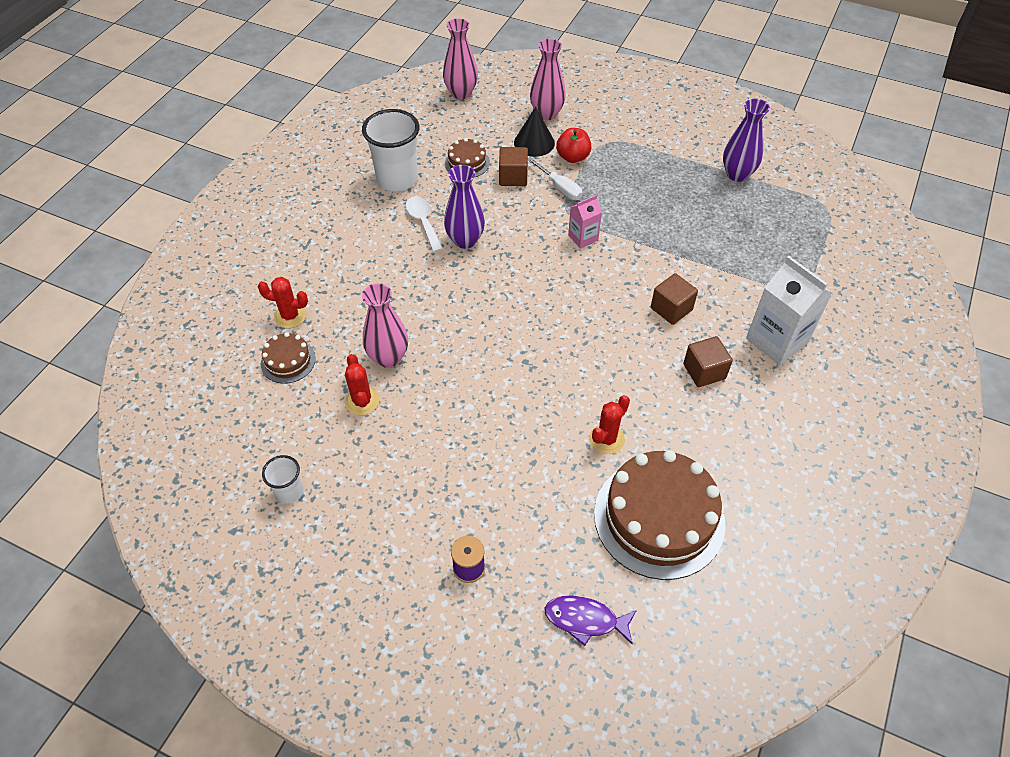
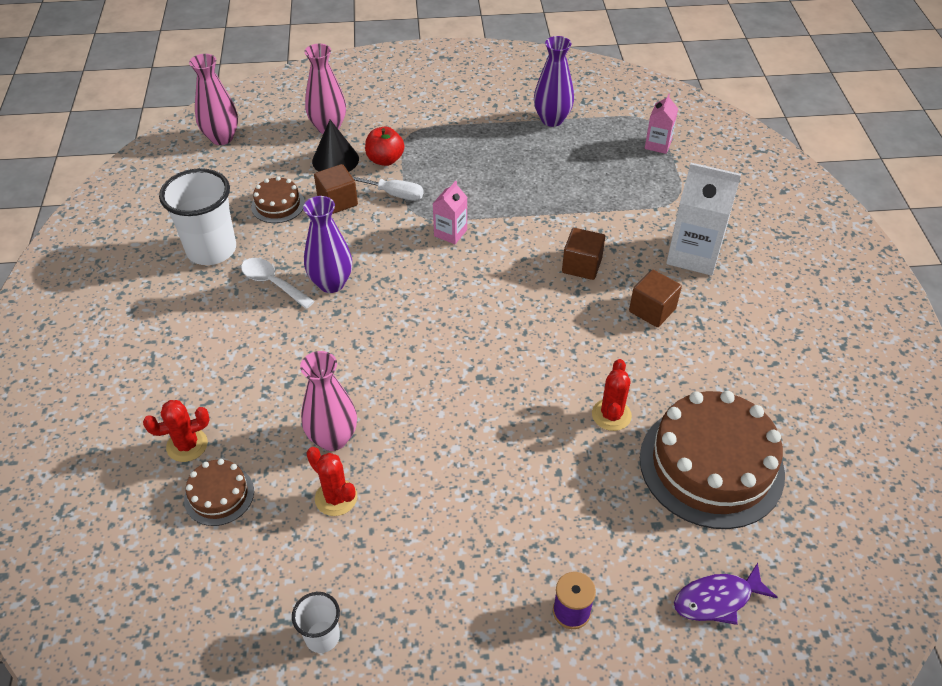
camera: 30 degrees left, 5 degrees down
none -> pink carton [645,94,678,154]

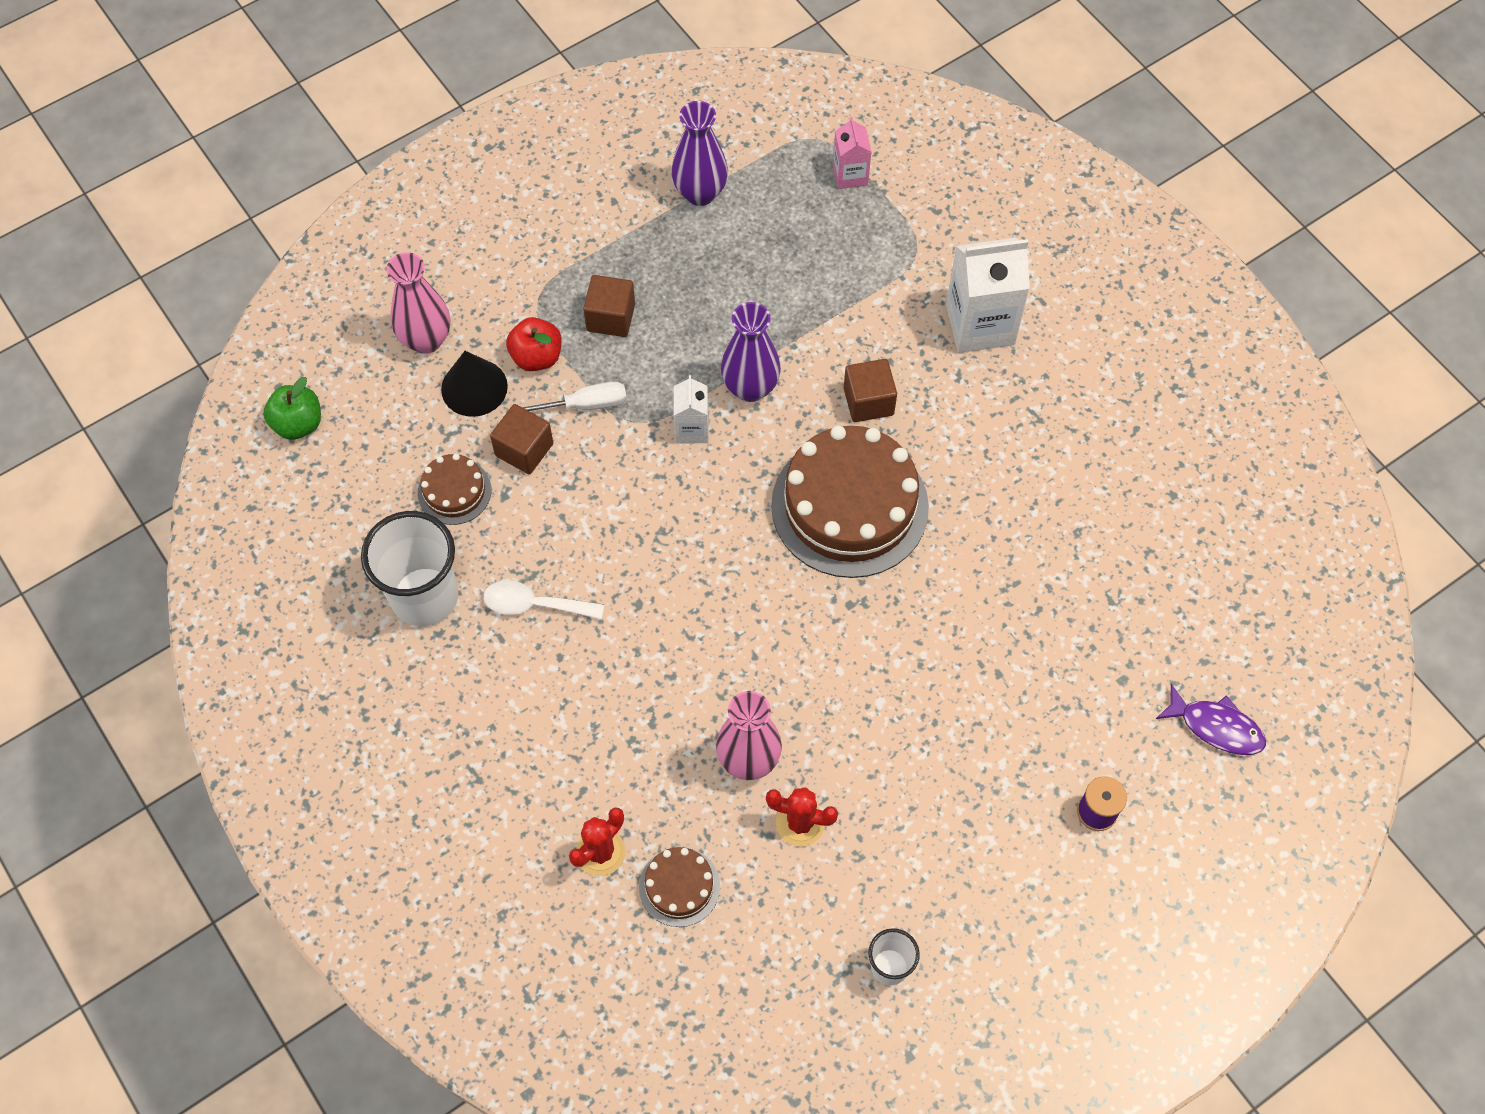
camera: 30 degrees left, 15 degrees up
pink vase [189,54,238,145] -> green apple [263,377,321,440]
purple vase [303,196,352,293] -> purple vase moved to [721,302,781,402]
pink carton [433,181,467,244] -> white carton [674,375,709,444]
red cactus [592,359,632,431] -> none
brown cube [629,270,682,327] -> brown cube moved to [583,275,635,337]
brown cake [640,391,785,529] -> brown cake moved to [771,425,929,578]
purple fish [674,563,777,625] -> purple fish turned 105 degrees counterclockwise [1156,684,1266,755]

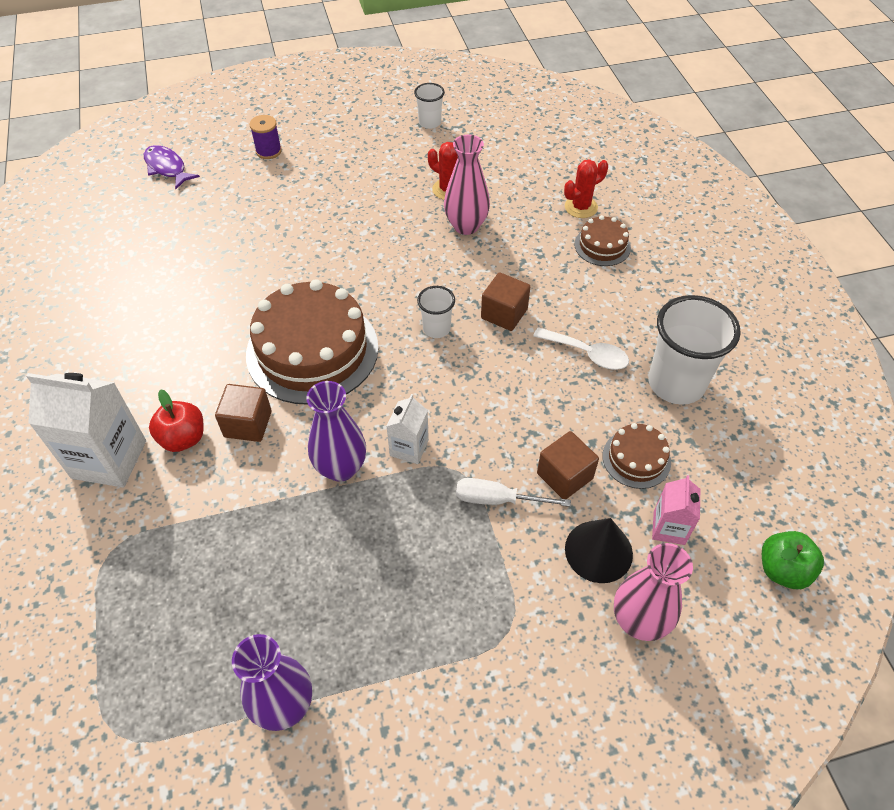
camera: 160 degrees left, 10 degrees down
red apple [506,317,562,371] -> red apple moved to [149,389,203,452]
brown cube [583,275,635,337] -> brown cube moved to [481,272,530,331]
brown cake [639,847,720,927] -> brown cake moved to [574,215,631,266]
pink carton [833,117,872,189] -> pink carton moved to [652,475,700,545]
none -> white cup [417,286,455,338]

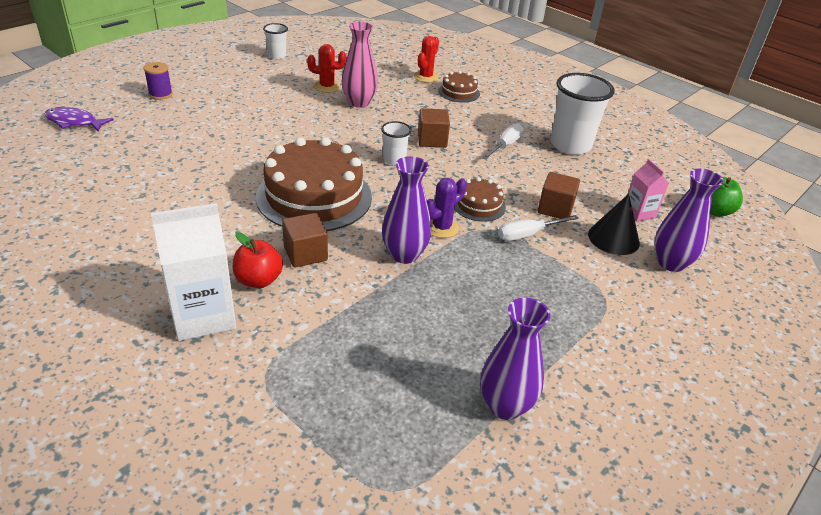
camera: 35 degrees left, 15 degrees down
white carton [386,394,429,464] -> purple cactus [427,178,467,238]
white spoon [533,327,629,370] -> white screwdriver [482,123,524,160]
brown cake [603,423,671,489] -> brown cake moved to [455,177,506,222]
pink vase [614,543,693,641] -> purple vase [655,168,723,272]

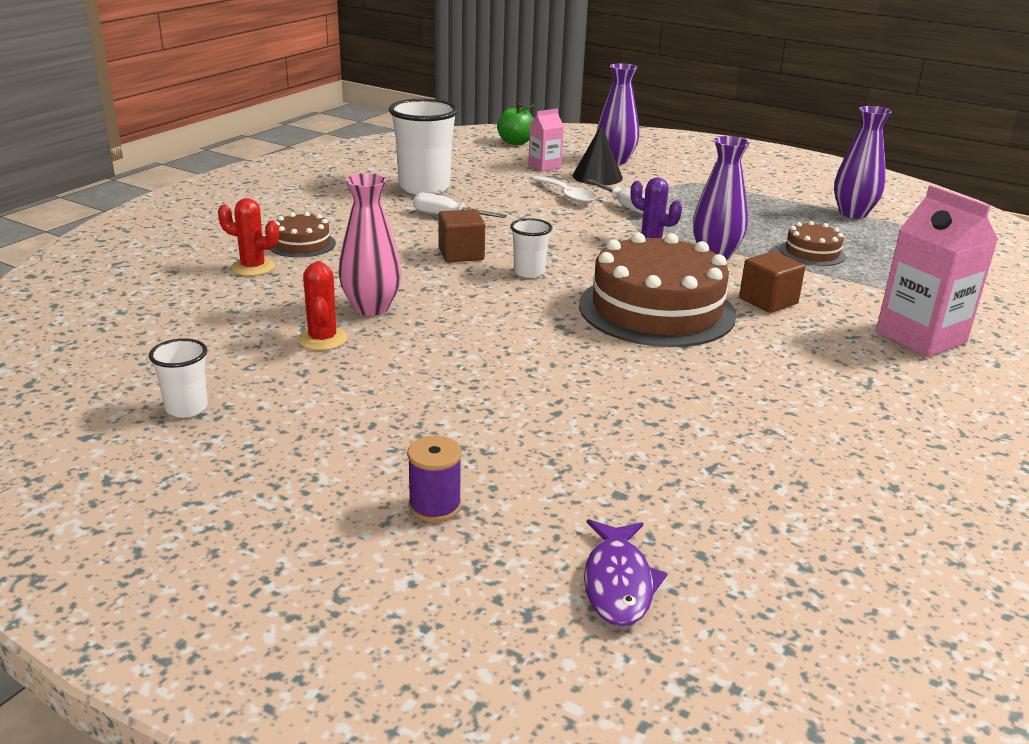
camera: 100 degrees left, 10 degrees down
white carton [151,203,236,341] -> pink carton [876,185,998,357]
red apple [233,232,283,288] -> none
brown cake [455,177,506,222] -> brown cake moved to [780,221,846,266]
brown cube [538,172,580,219] -> white spoon [532,176,597,204]

